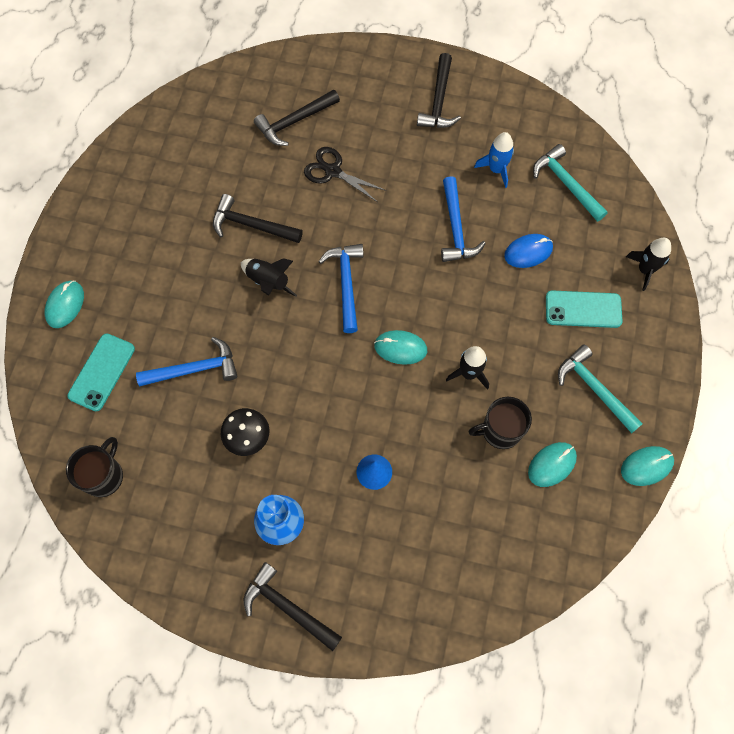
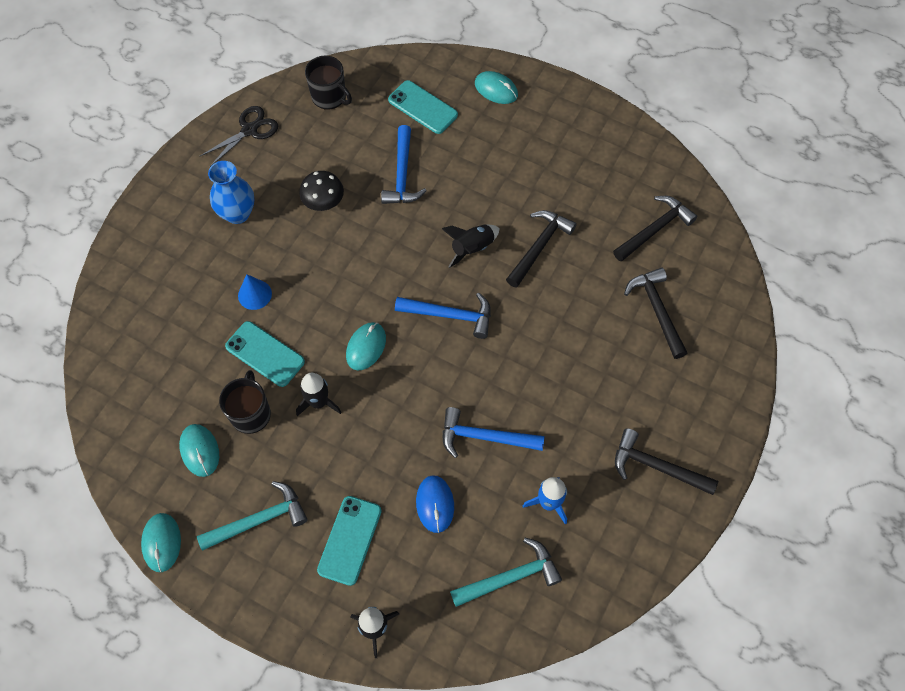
camera: 105 degrees right, 5 degrees down
black hammer [244,562,342,651] -> black hammer moved to [613,196,697,262]
black scissors [304,147,386,202] -> black scissors moved to [200,106,278,167]
none -> turquoise phone [225,321,305,387]

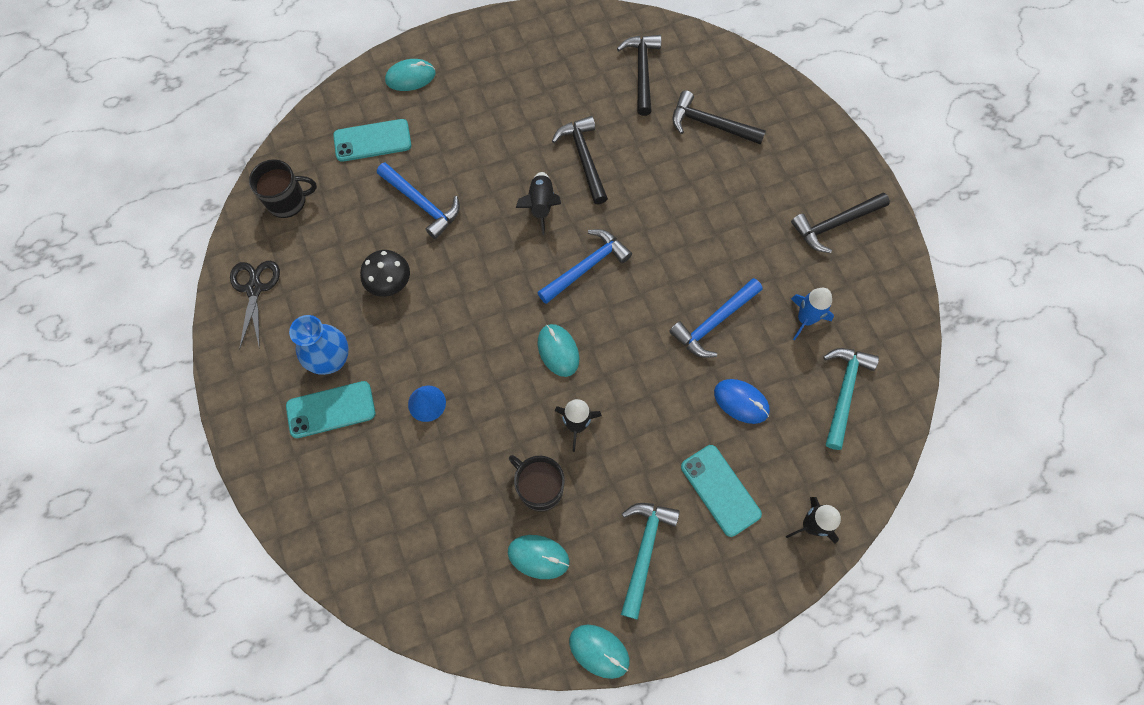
camera: 50 degrees left, 5 degrees up
turquoise phone [225,321,305,387] -> turquoise phone moved to [286,381,375,438]

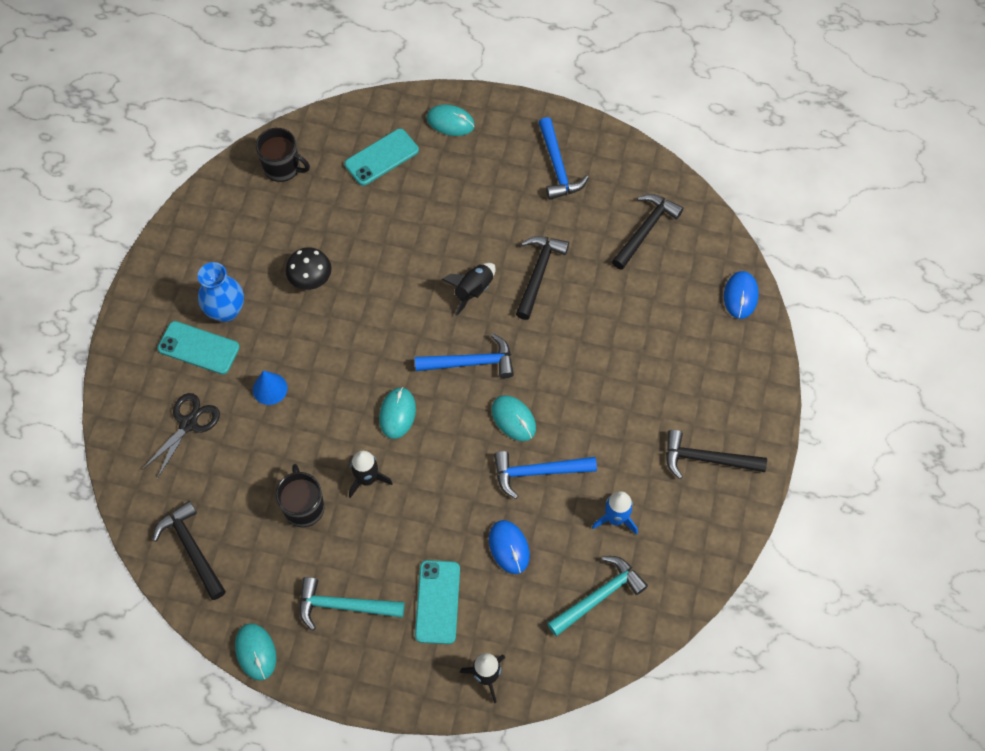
camera: 35 degrees right, 5 degrees down
black scissors [230,261,280,349] -> black scissors moved to [142,393,220,479]
turquoise phone [333,119,411,162] -> turquoise phone turned 60 degrees counterclockwise [345,129,419,186]
blue hammer [377,163,460,239] -> blue hammer moved to [538,117,589,200]
turquoise mouse [508,535,569,579] -> turquoise mouse moved to [492,395,536,441]
turquoise hammer [621,503,680,620] -> turquoise hammer turned 135 degrees counterclockwise [299,577,405,630]
black hammer [672,90,766,145] -> black hammer moved to [153,501,226,600]
none -> blue mouse [724,271,758,319]

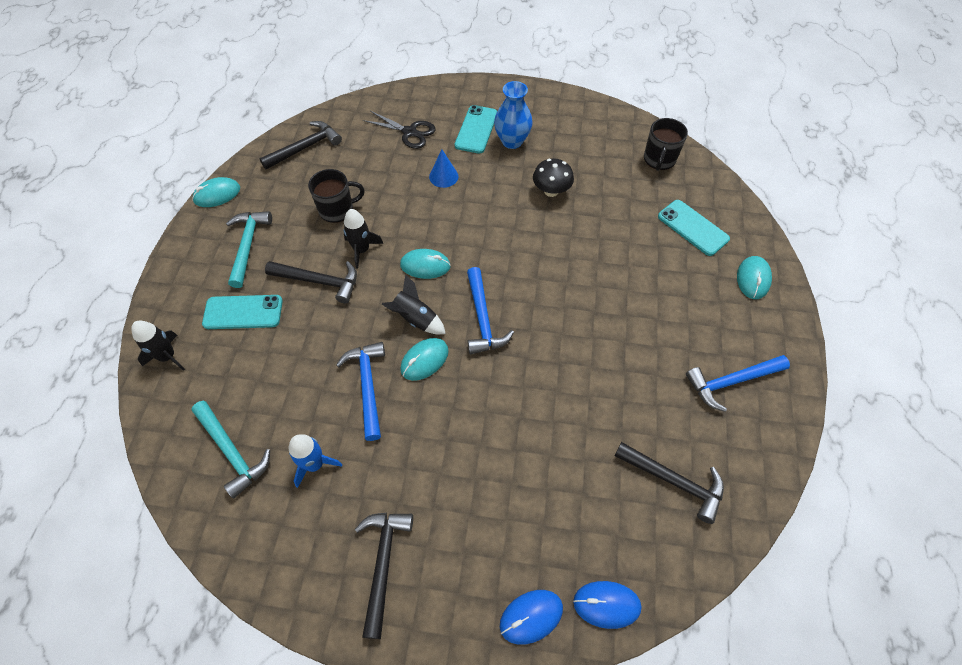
camera: 85 degrees right, 5 degrees down
black rocket [442,263,496,316] -> black rocket moved to [381,274,446,334]
blue mouse [489,520,530,574] -> blue mouse moved to [500,590,563,645]
black hammer [516,236,569,320] -> black hammer moved to [265,261,357,304]

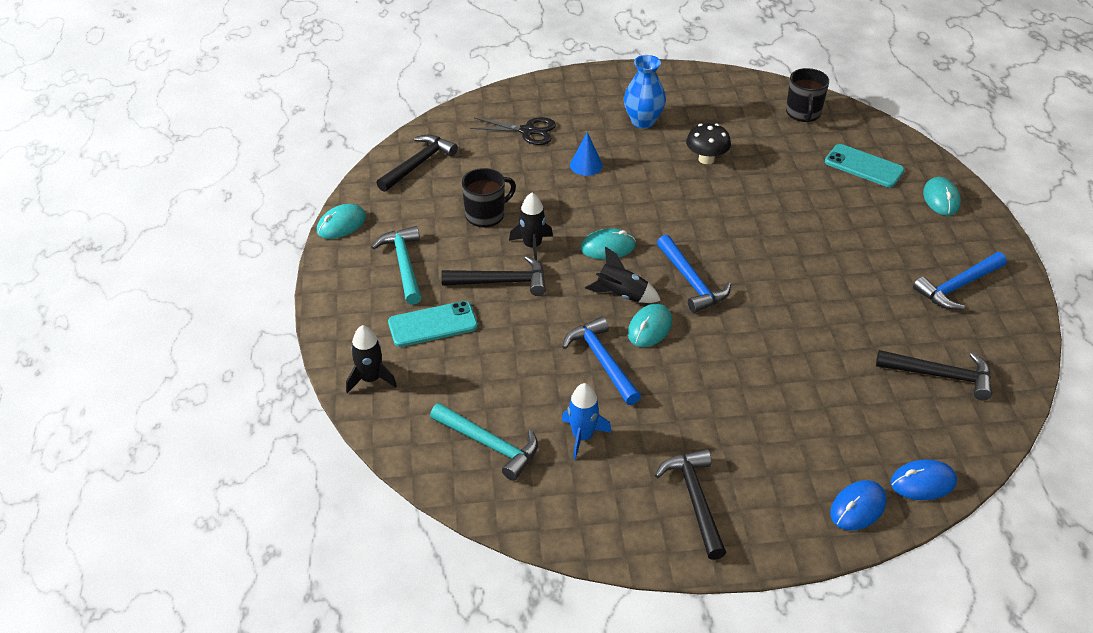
camera: 15 degrees left, 15 degrees down
turquoise phone [455,105,497,154] -> none

